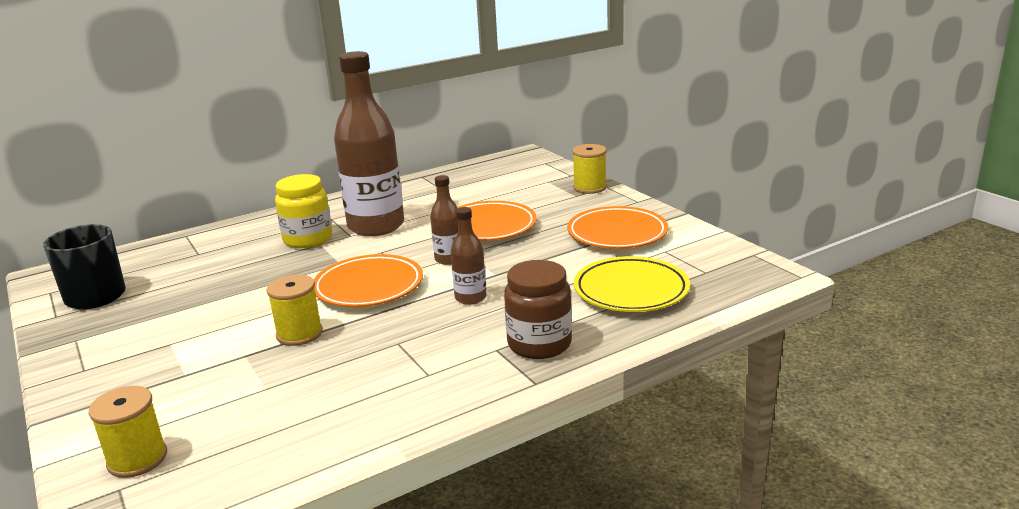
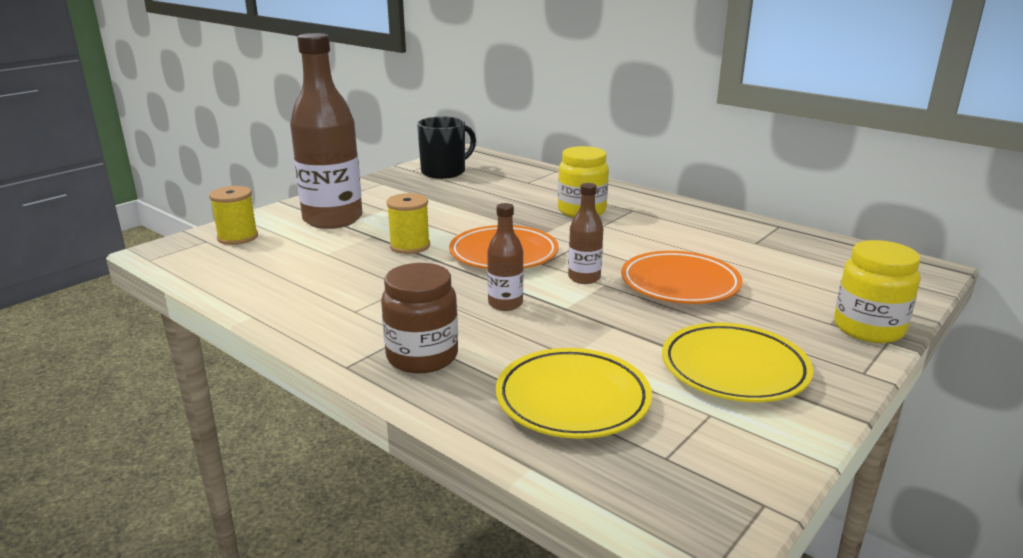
camera: 70 degrees right, 0 degrees up
brown bottle [334,51,404,236] -> brown bottle moved to [290,33,363,229]
orange plate [567,206,668,249] -> yellow plate [662,323,813,402]
yellow spool [572,144,607,194] -> yellow jar [834,240,921,343]

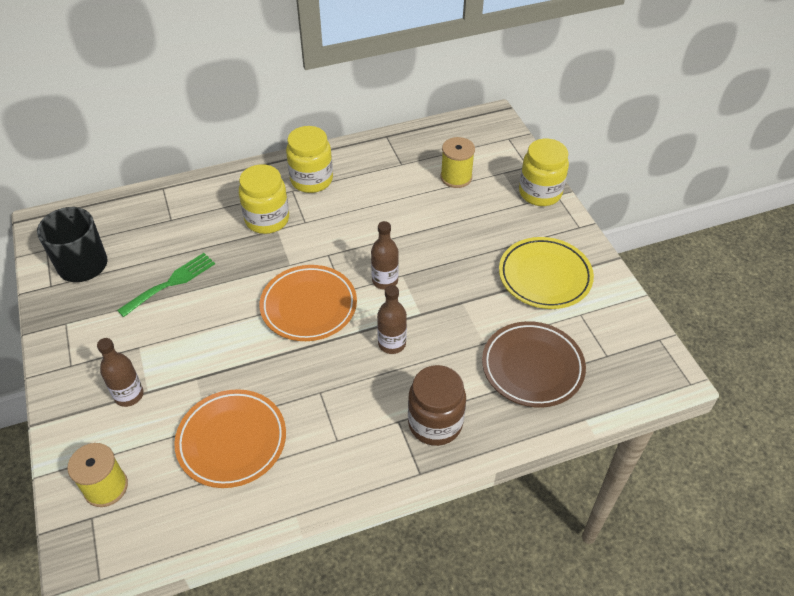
camera: 60 degrees left, 25 degrees up
brown bottle [290,33,363,229] -> brown bottle [97,338,144,407], size x0.46
yellow spool [386,193,430,254] -> yellow spool moved to [440,137,475,188]
yellow plate [496,348,652,439] -> brown plate [482,321,586,408]
orange plate [621,251,743,304] -> orange plate moved to [174,389,286,488]
none -> green fork [117,253,215,317]
none -> yellow jar [286,126,333,193]

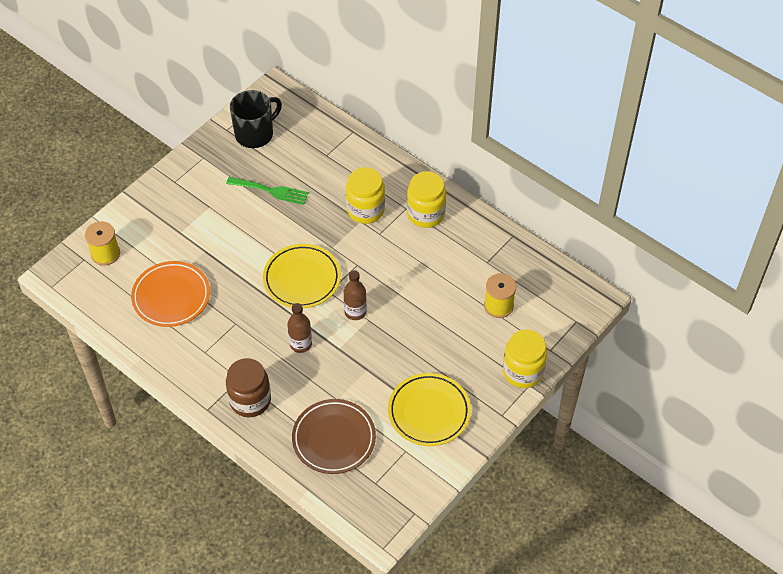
camera: 60 degrees right, 5 degrees up
brown bottle [97,338,144,407] -> none
orange plate [260,265,357,341] -> yellow plate [263,244,341,308]

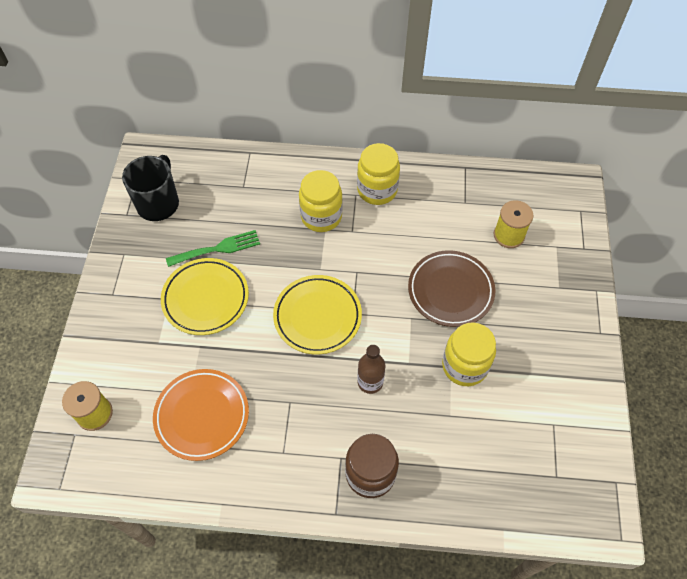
camera: 35 degrees left, 5 degrees up
brown plate [292,399,376,474] -> brown plate moved to [408,250,495,327]
brown bottle [344,270,367,320] -> none
yellow plate [388,373,471,446] -> yellow plate moved to [161,258,249,335]
yellow jar [503,329,547,388] -> yellow jar moved to [442,322,496,386]

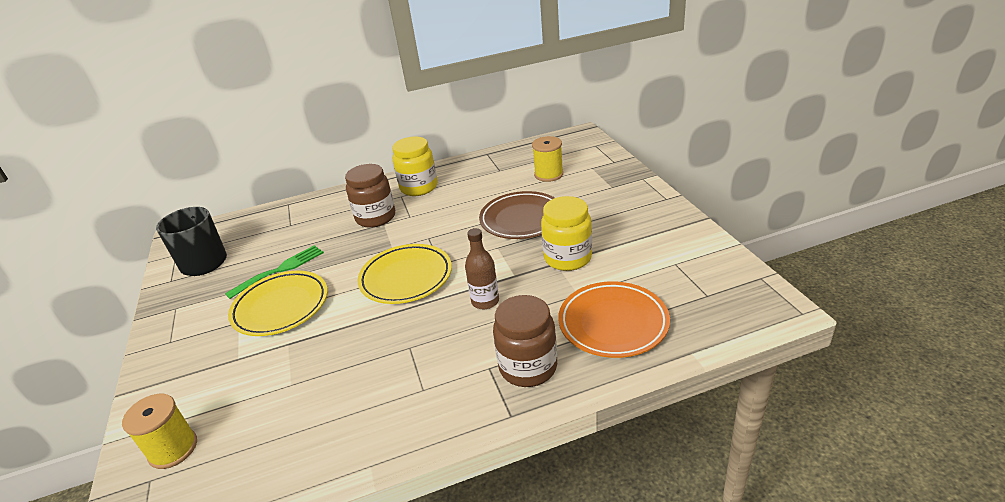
camera: 20 degrees left, 25 degrees down
orange plate [153,369,249,461] -> orange plate moved to [558,281,670,358]
yellow jar [299,170,343,232] -> brown jar [345,164,395,228]

